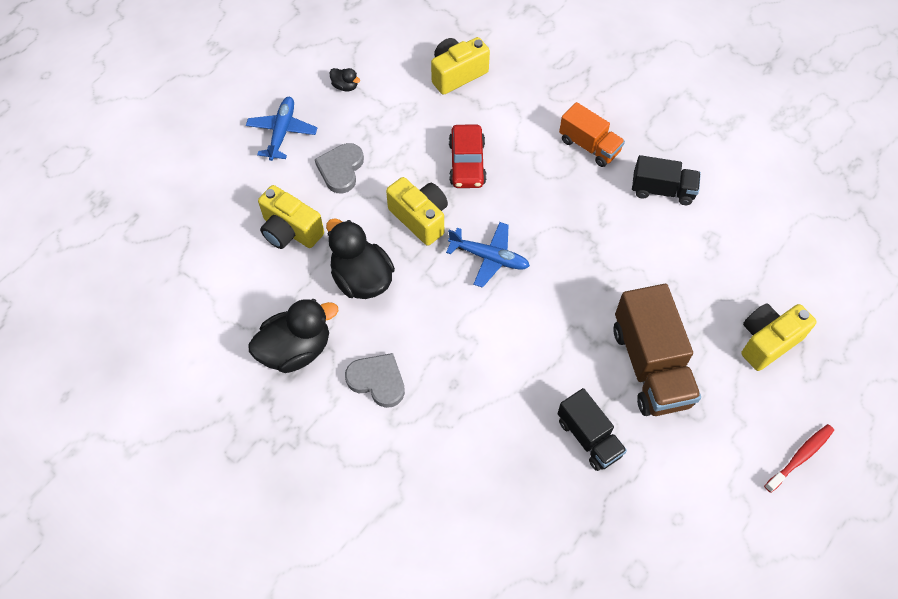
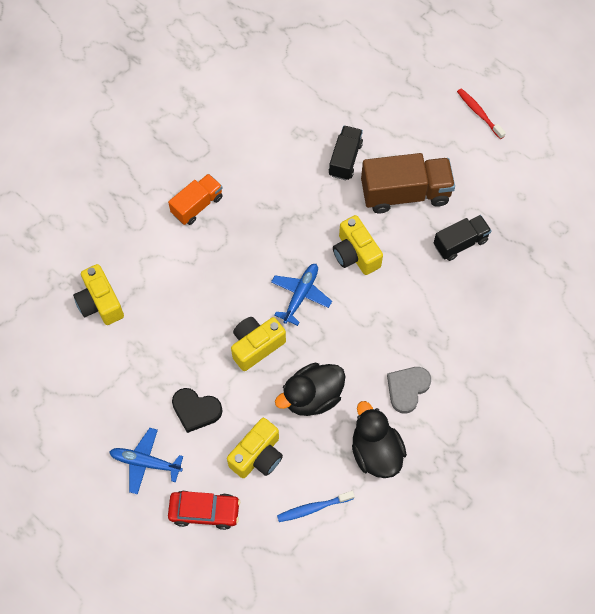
camera: 85 degrees left, 5 degrees up
grey heart [315,143,364,193] -> black heart [172,388,223,433]
black duck [329,68,360,92] -> none
red car [449,124,486,188] -> red car moved to [168,491,240,530]
black truck [632,155,701,205] -> black truck moved to [329,126,363,180]
yellow camera [741,304,817,371] -> yellow camera moved to [333,215,383,275]
none -> blue toothbrush [277,491,355,522]

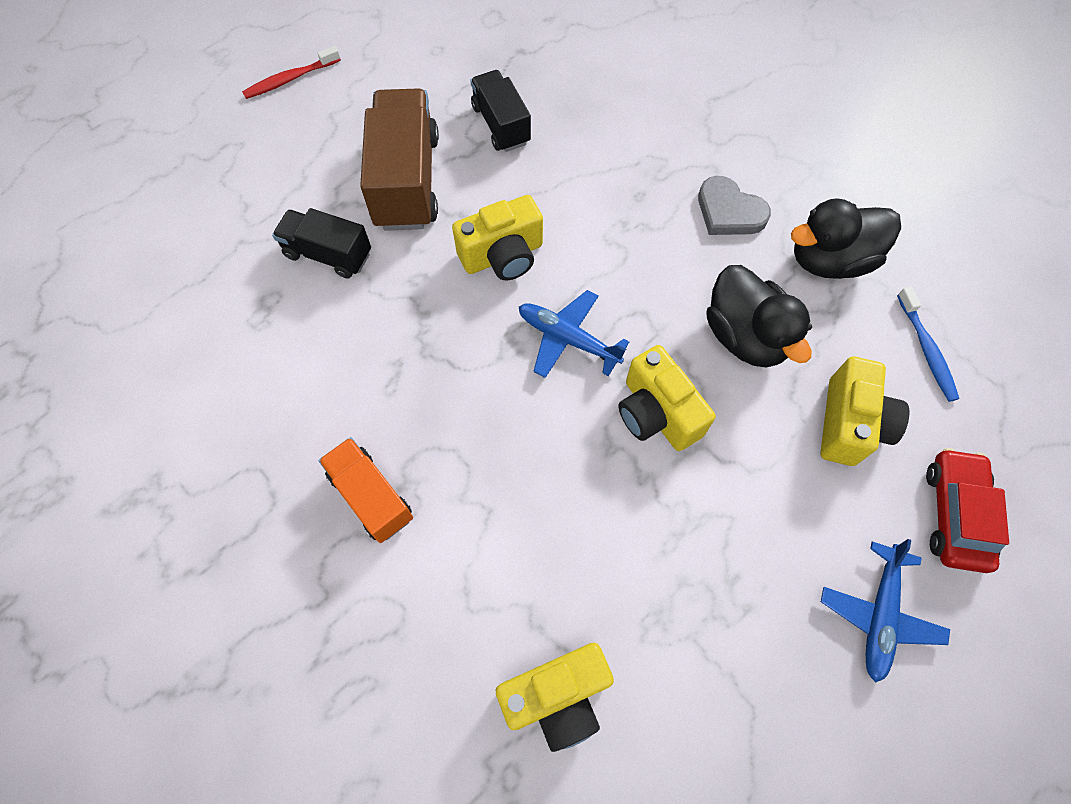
camera: 85 degrees left, 0 degrees up
black heart [172,388,223,433] -> none
yellow camera [227,418,283,478] -> yellow camera turned 60 degrees clockwise [820,357,909,466]

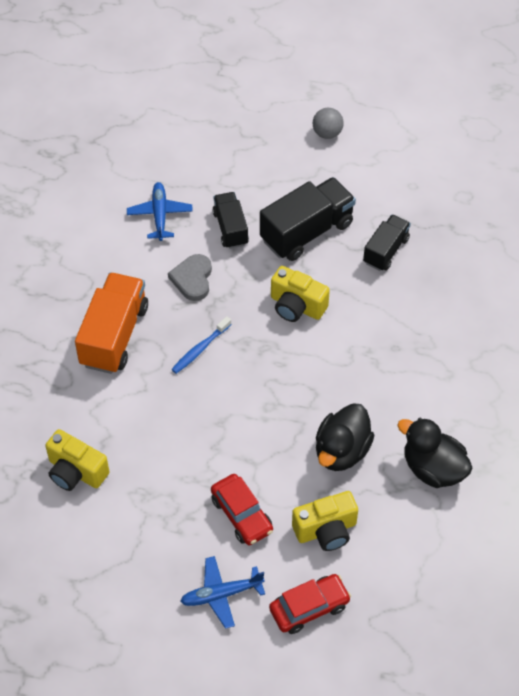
camera: 55 degrees right, 10 degrees down
red toothbrush [242,46,341,99] -> grey ball [313,108,344,139]
orange truck [319,437,413,543] -> orange truck [75,272,148,374], size x1.65
brown truck [360,88,439,231] -> black truck [260,177,356,261]
blue plane [519,290,629,378] -> blue plane moved to [127,182,193,241]
yellow camera [618,345,716,451] -> none
grey heart [698,176,771,235] -> grey heart moved to [168,254,212,301]
blue toothbrush [897,287,959,402] -> blue toothbrush moved to [171,316,232,374]
none -> red car [211,474,273,545]

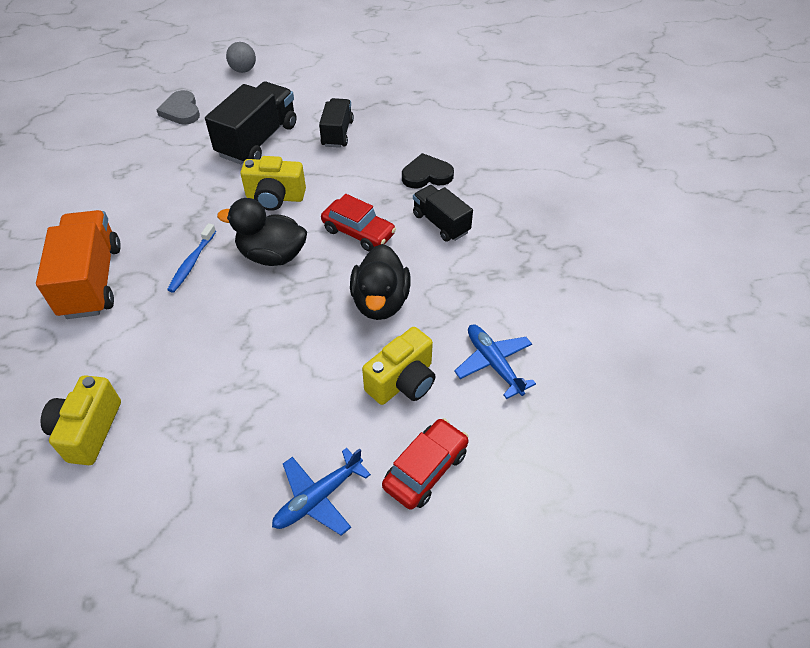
camera: 25 degrees left, 5 degrees down
yellow camera [45,429,109,491] -> yellow camera turned 90 degrees clockwise [41,375,121,465]
blue plane [127,182,193,241] -> blue plane moved to [454,325,536,399]
grey heart [168,254,212,301] -> grey heart moved to [156,90,200,125]
red car [211,474,273,545] -> red car moved to [321,194,396,252]
black truck [212,192,249,249] -> black truck moved to [413,185,473,242]
black duck [397,418,472,488] -> black duck moved to [217,198,307,266]
none -> black heart [402,153,454,188]

